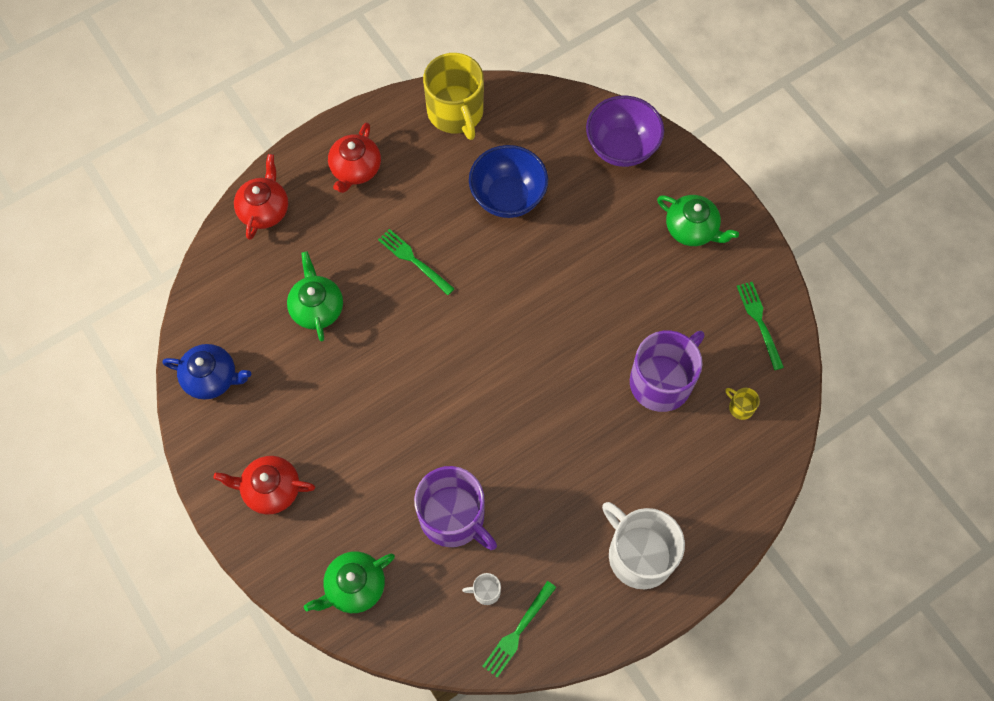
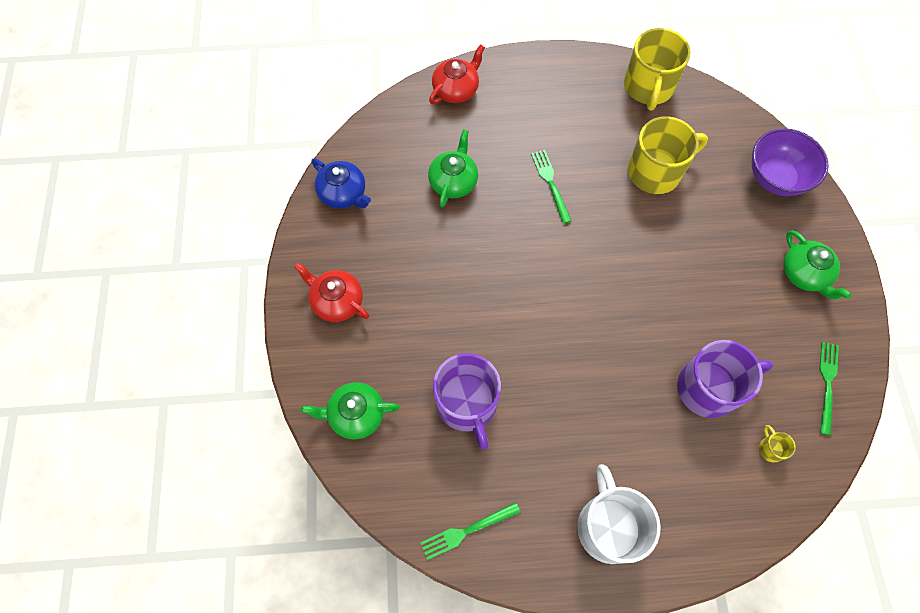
camera: 30 degrees right, 0 degrees up
red teapot [328,122,381,193] -> none
white mug [462,573,501,605] -> none
blue bowl [469,145,548,218] -> yellow mug [628,116,708,194]

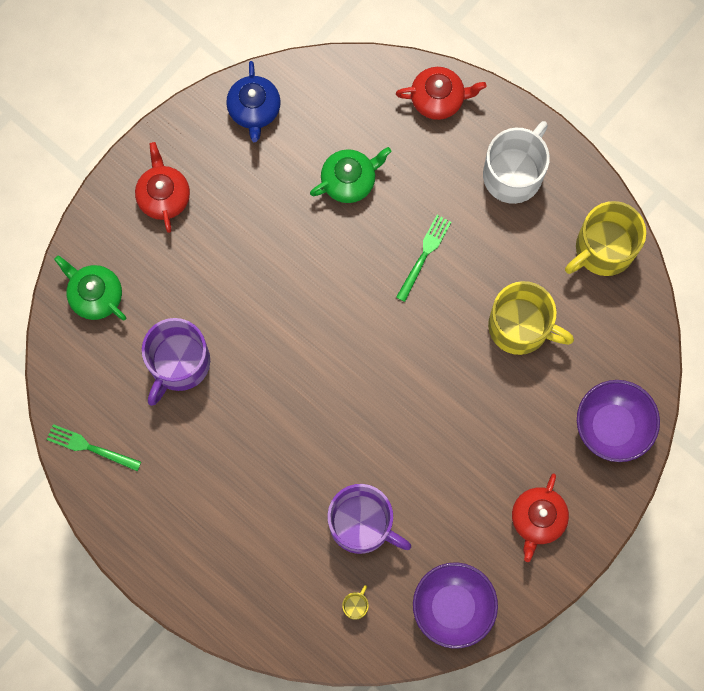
camera: 45 degrees right, 10 degrees up
white mug [577,464,661,564] -> white mug moved to [483,121,550,204]
green teapot [783,230,851,299] -> red teapot [512,473,569,562]
green fork [820,342,839,436] -> purple bowl [413,562,498,649]

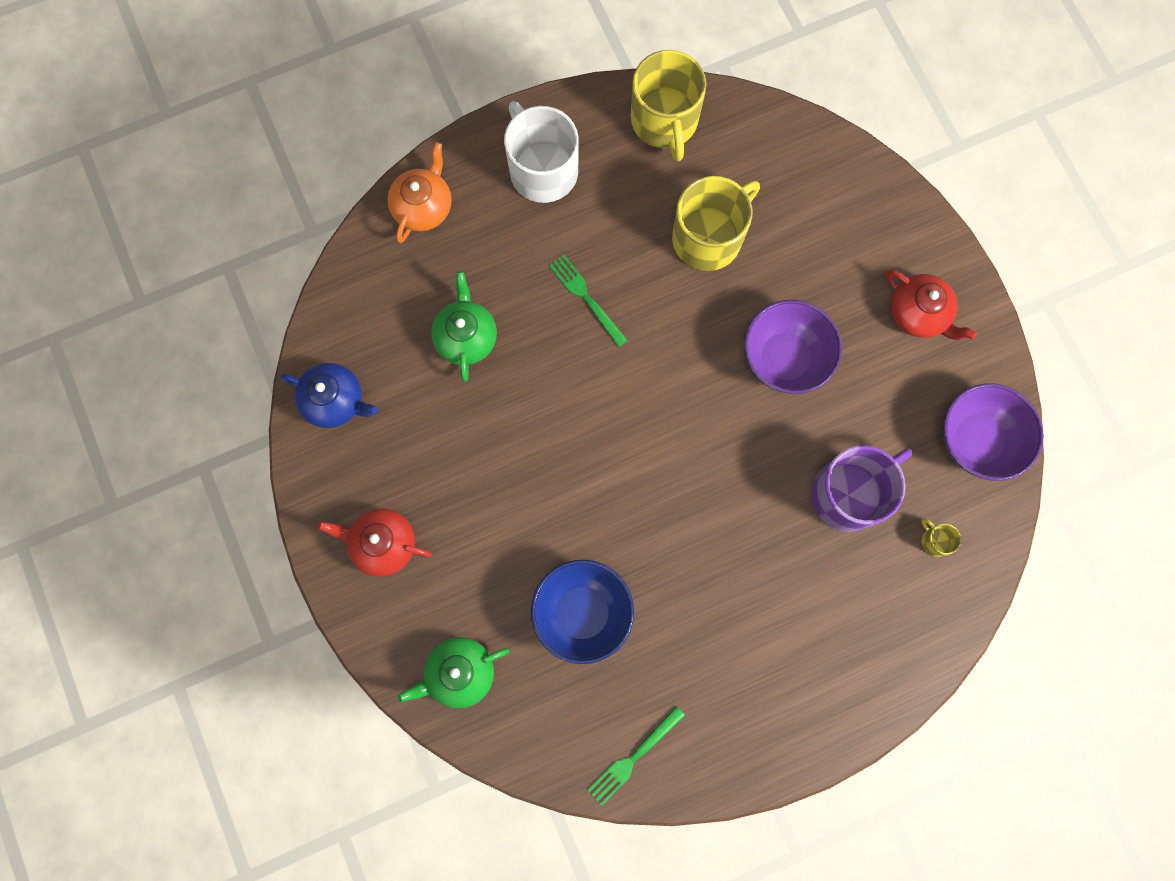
camera: 65 degrees left, 0 degrees up
purple mug [142,318,210,406] -> blue bowl [531,560,634,664]
red teapot [396,67,487,120] -> orange teapot [387,142,452,243]
purple bowl [577,380,660,462] -> purple bowl moved to [744,300,842,394]

